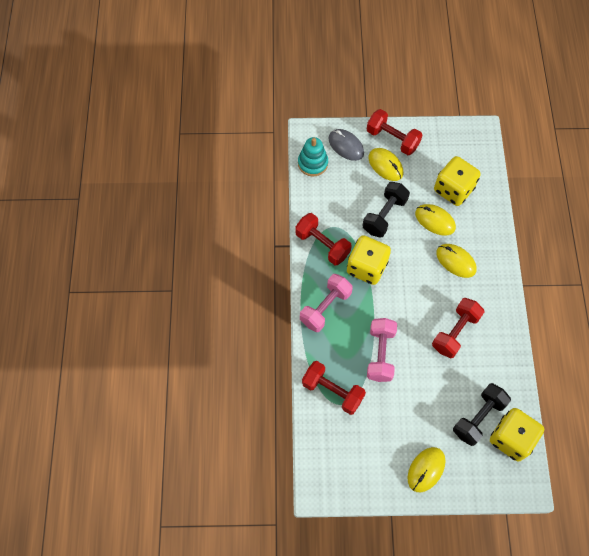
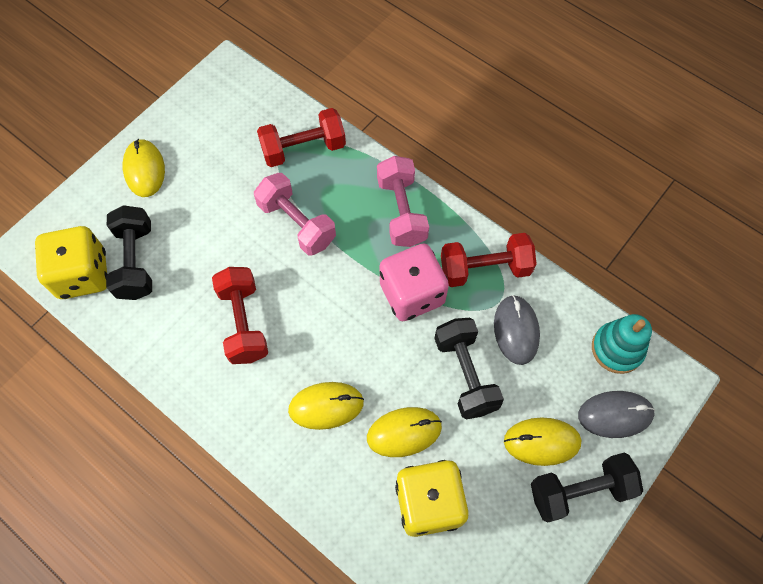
camera: 130 degrees right, 0 degrees up
yellow dice [347,236,391,285] -> pink dice [380,244,449,321]
red dumbbell [367,109,422,155] -> black dumbbell [531,452,643,523]
none -> grey mouse [494,295,540,365]

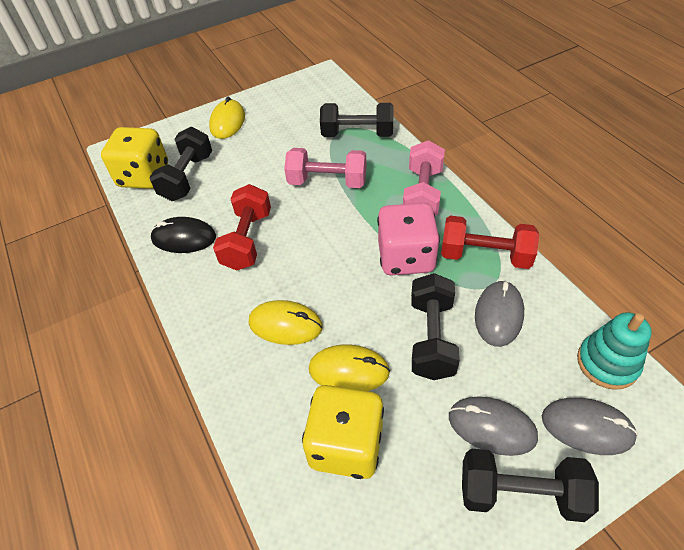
camera: 25 degrees right, 15 degrees down
pink dumbbell [254,173,336,256] -> pink dumbbell turned 60 degrees counterclockwise [284,148,366,188]
red dumbbell [257,108,346,167] -> black dumbbell [320,103,393,137]
yellow mouse [504,417,581,466] -> grey mouse [449,397,538,456]
none -> black mouse [151,217,216,253]

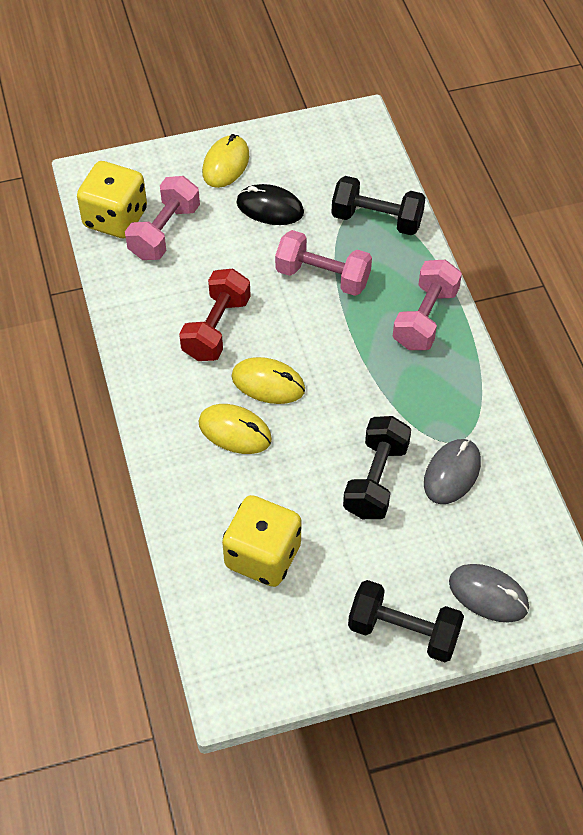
camera: 10 degrees right, 5 degrees up
black dumbbell [149,127,212,201] -> pink dumbbell [125,176,200,260]
black mouse [151,217,216,253] -> black mouse moved to [236,184,304,225]
yellow mouse [309,345,390,391] -> yellow mouse moved to [231,357,305,404]
pink dice [377,203,440,275] -> none
red dumbbell [441,216,539,269] -> none
grey mouse [449,397,538,456] -> none
turquoise stacking toy [577,312,652,390] -> none

